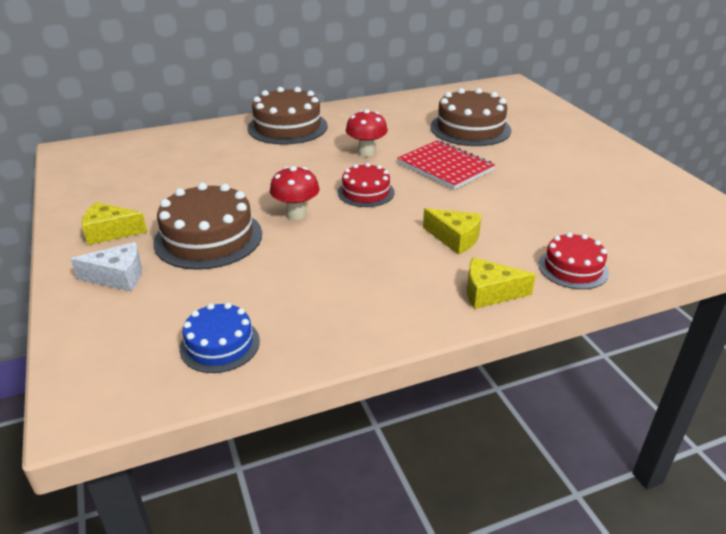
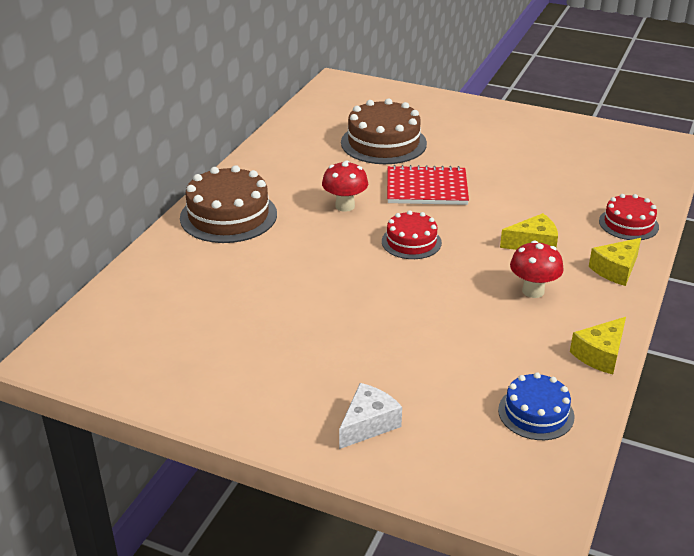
camera: 45 degrees left, 0 degrees up
yellow cheese [82,202,147,245] -> yellow cheese moved to [570,317,626,374]
brown cake [153,183,262,270] -> none
red mushroom [270,166,319,220] -> red mushroom moved to [510,241,564,298]

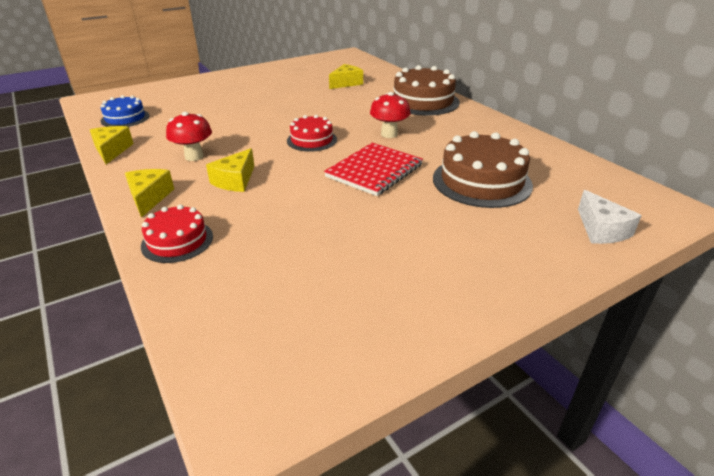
camera: 125 degrees right, 0 degrees up
white cheese [339,383,402,449] -> white cheese moved to [578,190,642,244]
none -> yellow cheese [329,64,363,89]

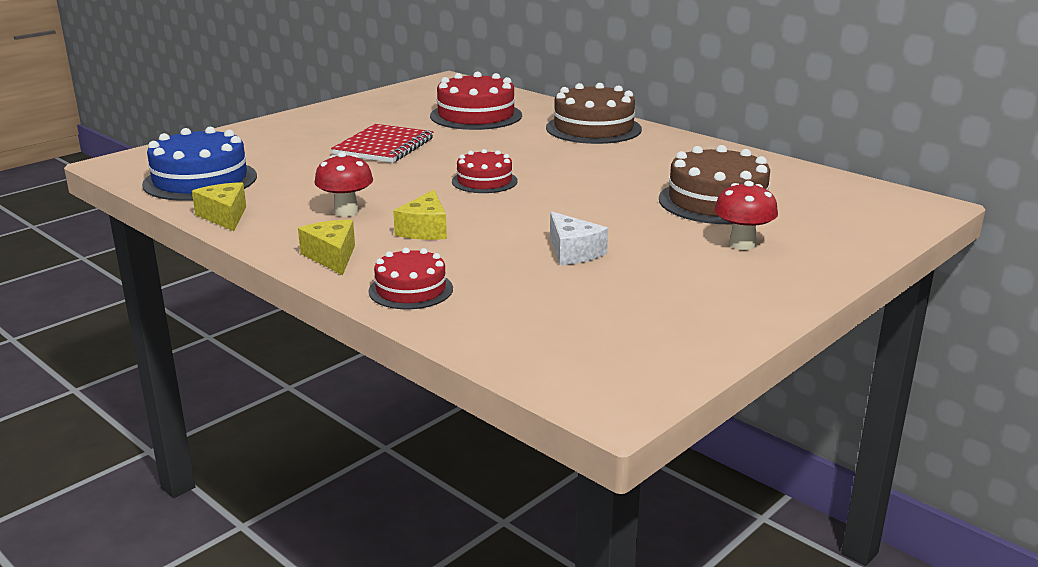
camera: 15 degrees left, 10 degrees down
blue cake [100,95,149,127] -> blue cake [142,127,257,201], size x1.68
red notebook [324,143,423,196] -> red notebook moved to [331,124,433,163]
yellow cheese [329,64,363,89] -> red cake [430,72,522,130]
red mushroom [370,92,410,138] -> red mushroom moved to [714,181,778,250]
white cheese [578,190,642,244] -> white cheese moved to [550,211,608,265]

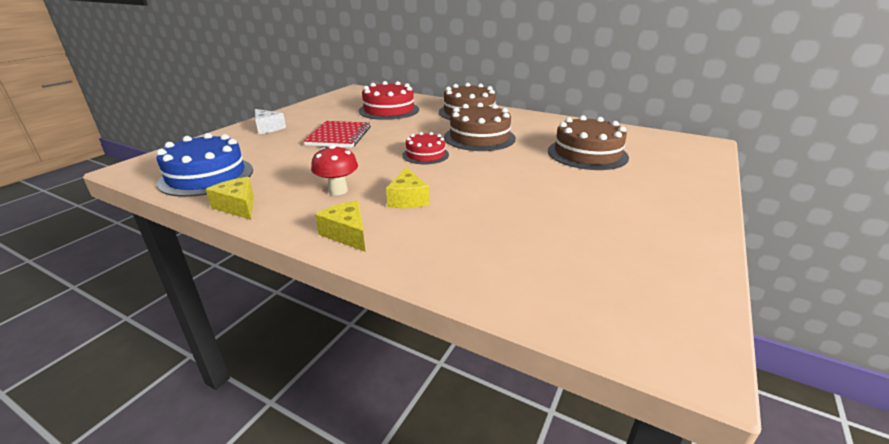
camera: 15 degrees left, 5 degrees up
red cake [369,248,453,309] -> none
white cheese [550,211,608,265] -> white cheese moved to [255,109,286,134]
red mushroom [714,181,778,250] -> none
none -> brown cake [444,103,516,151]

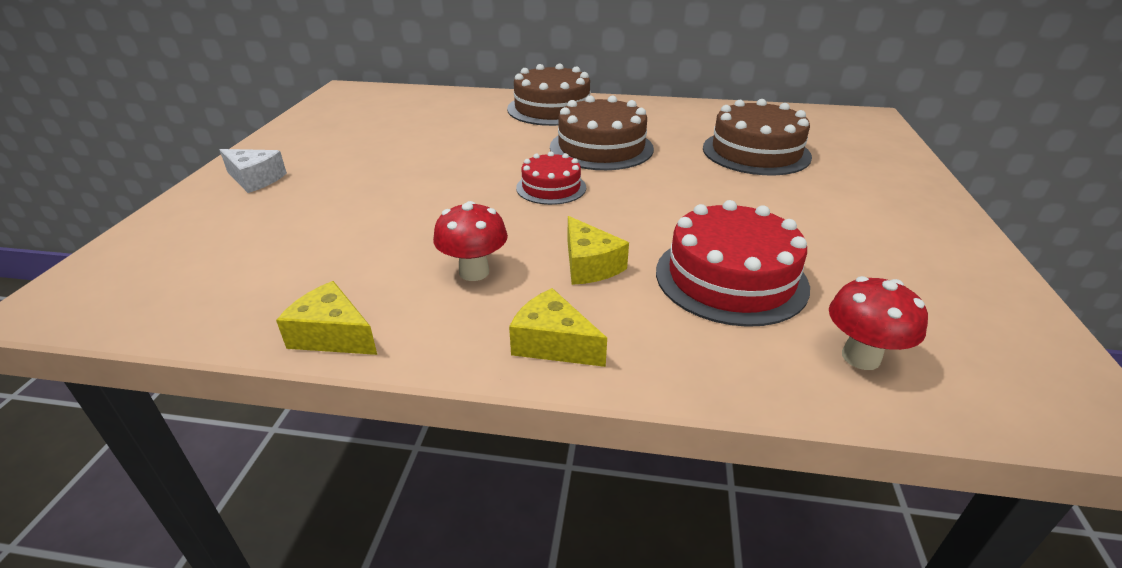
camera: 20 degrees left, 5 degrees up
blue cake [157,133,253,197] -> none
red notebook [303,121,371,148] -> none
red cake [359,81,419,120] -> red cake moved to [656,200,810,327]
none -> red mushroom [829,276,928,370]

